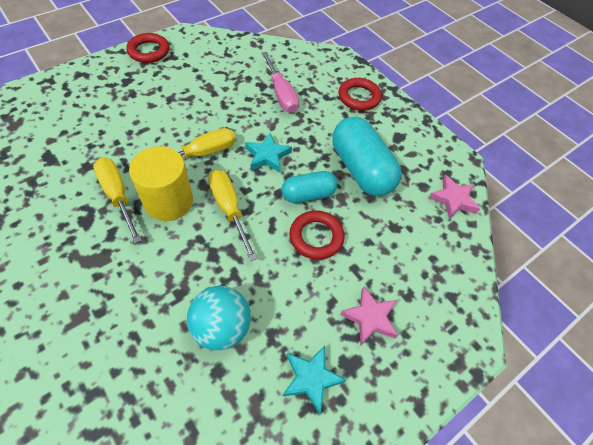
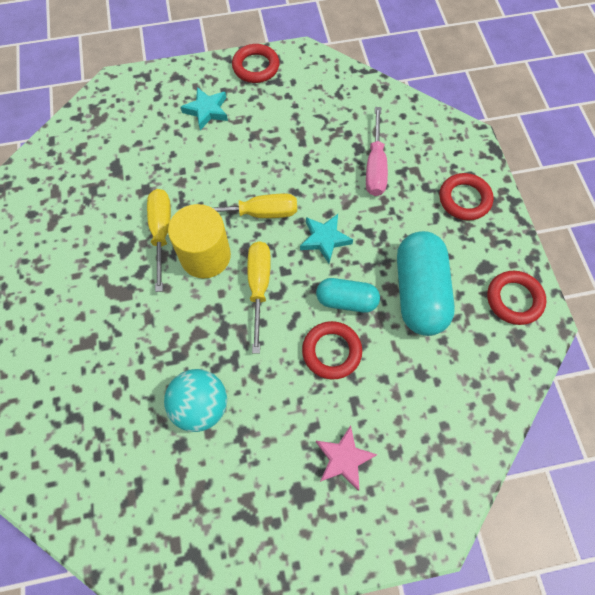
camera: 30 degrees right, 10 degrees up
turquoise star [282,345,346,414] -> turquoise star moved to [181,87,228,130]
pink star [429,175,480,220] -> none
none -> red ring [487,271,547,325]

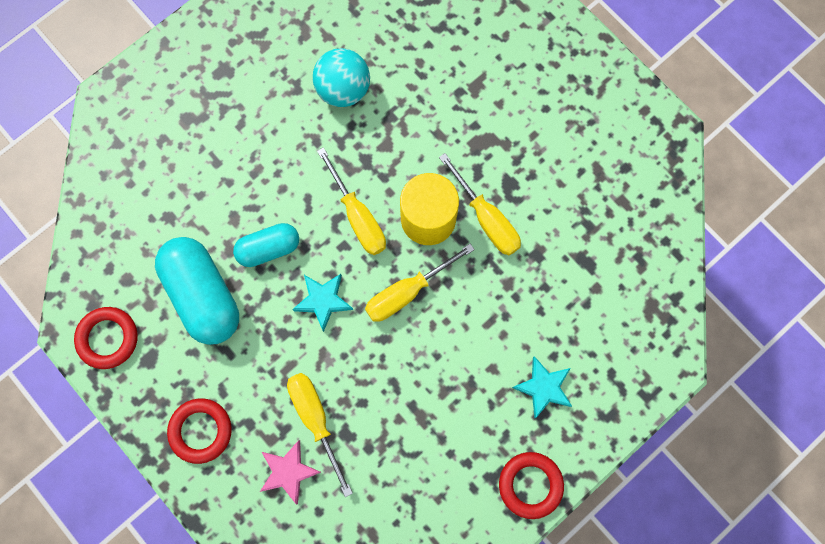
camera: 150 degrees right, 10 degrees up
red ring [302,321,362,380] -> none
pink star [316,425,377,491] -> pink star moved to [260,440,321,505]
pink screwdriver [366,107,388,196] -> yellow screwdriver [287,373,353,497]

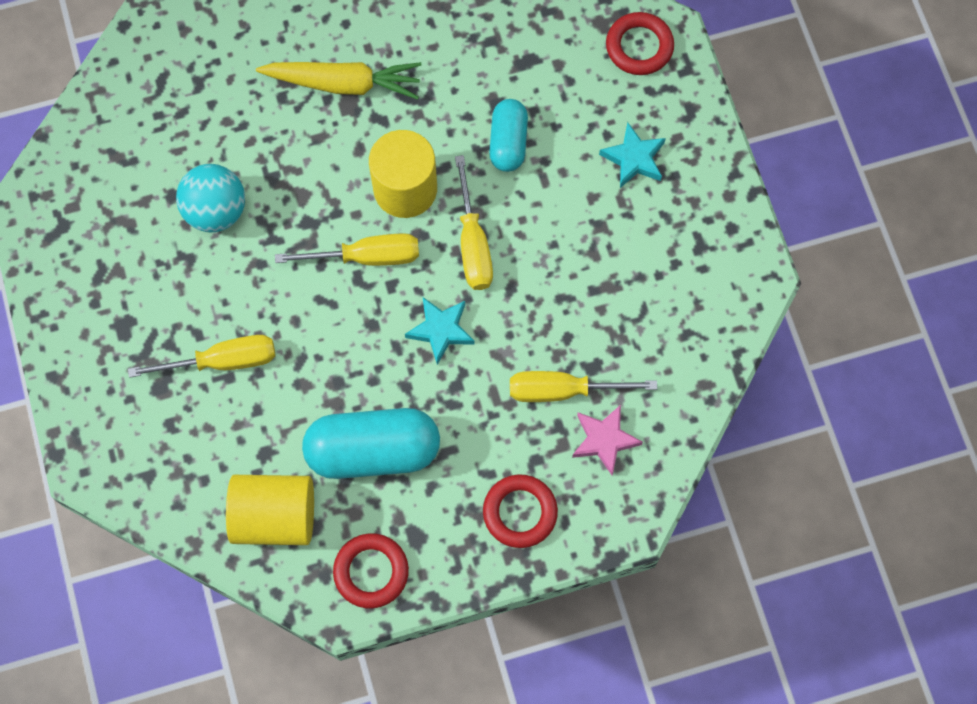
camera: 65 degrees left, 5 degrees down
turquoise capsule [233,223,299,267] -> turquoise capsule moved to [489,99,528,172]
yellow screwdriver [439,153,521,255] -> yellow screwdriver moved to [128,335,275,378]
red ring [499,452,564,519] -> red ring moved to [606,12,674,75]
none -> yellow cylinder [226,475,314,545]
none -> yellow carrot [256,62,422,100]

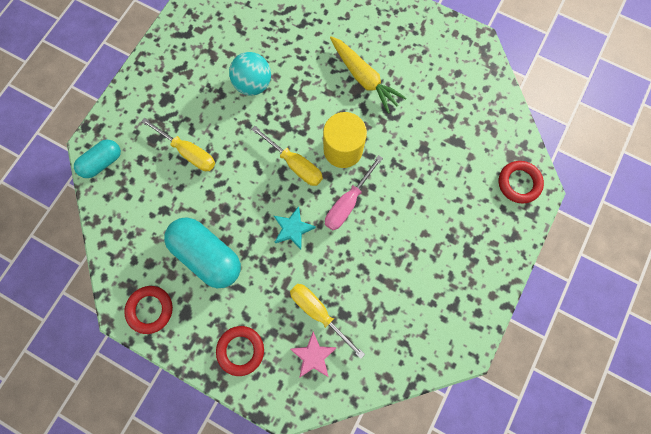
camera: 45 degrees right, 5 degrees up
yellow cylinder [226,475,314,545] -> none
yellow screwdriver [455,155,493,290] -> pink screwdriver [325,155,383,230]
turquoise capsule [489,99,528,172] -> turquoise capsule moved to [74,140,121,178]
turquoise star [599,122,666,188] -> none

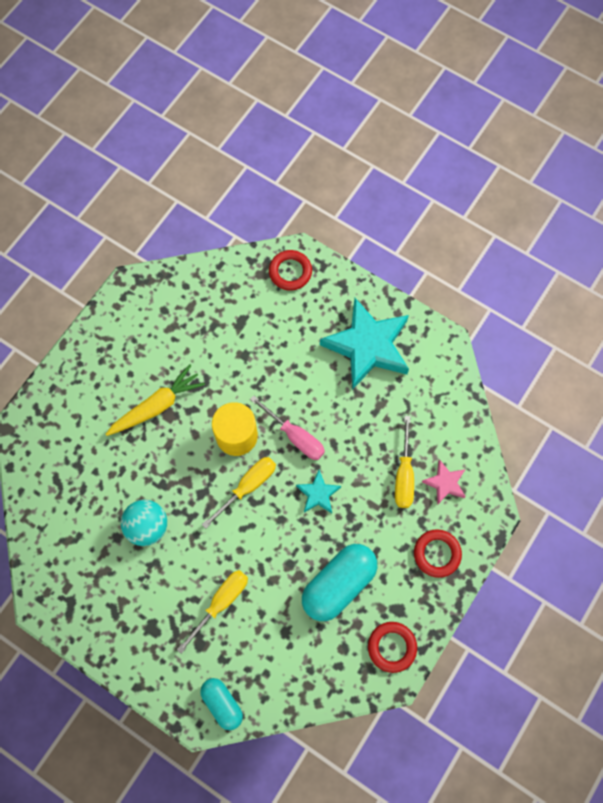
camera: 85 degrees left, 5 degrees down
yellow screwdriver [290,284,365,359] -> yellow screwdriver turned 45 degrees counterclockwise [395,416,414,508]
none -> turquoise star [320,298,409,390]

